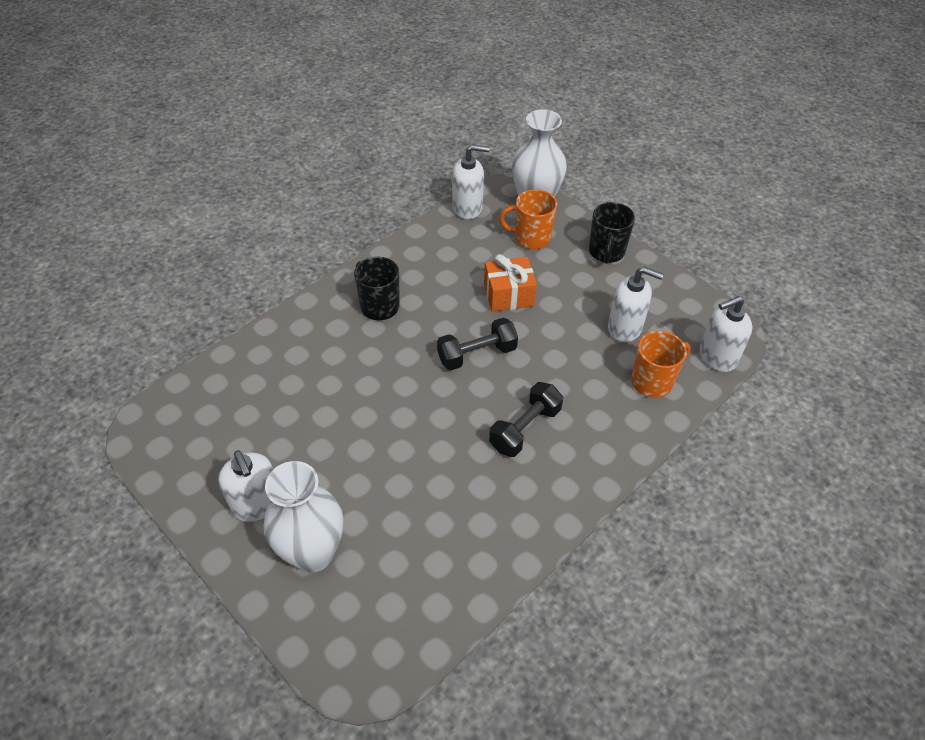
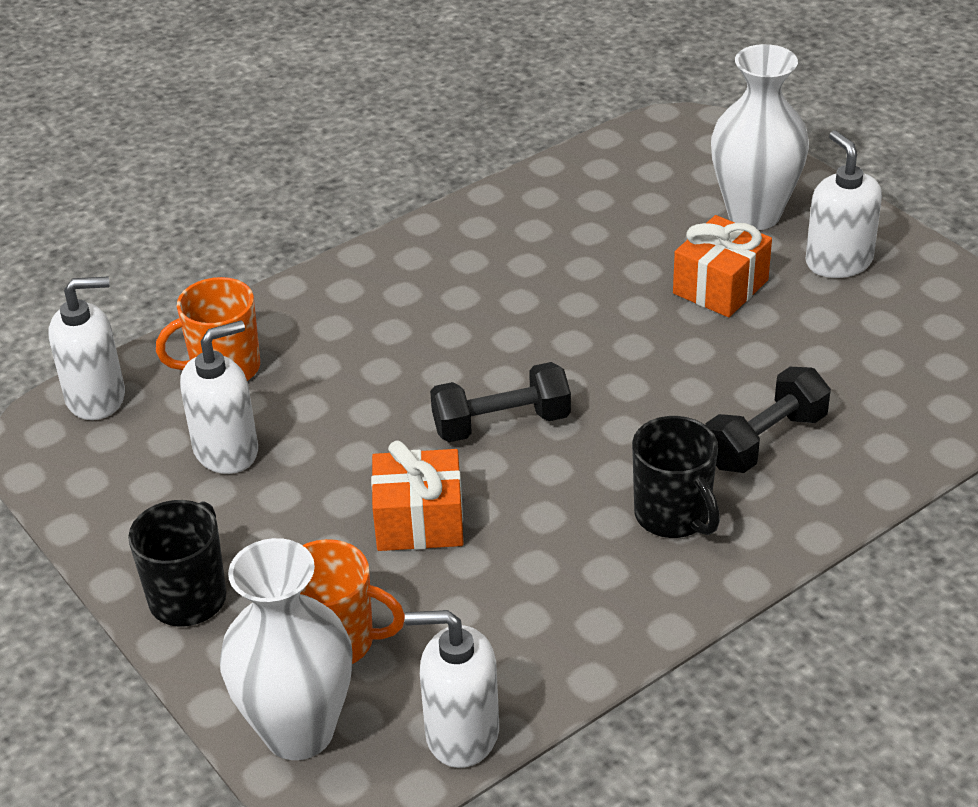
camera: 170 degrees left, 10 degrees down
black dumbbell [489,382,563,457] -> black dumbbell moved to [705,367,831,473]
white soap dispenser [608,267,664,342] -> white soap dispenser turned 120 degrees clockwise [180,321,258,474]
none -> orange gift [673,215,772,317]

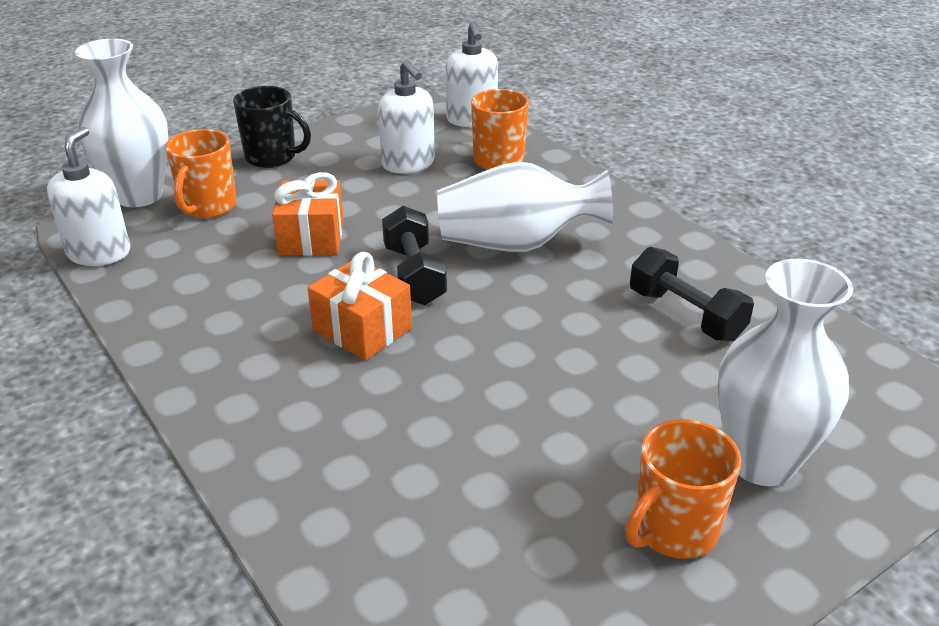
camera: 90 degrees right, 5 degrees down
black mug [632,416,720,538] -> none
orange gift [673,215,772,317] -> orange gift moved to [308,252,412,360]
black dumbbell [705,367,831,473] -> black dumbbell moved to [630,247,754,342]
white soap dispenser [806,130,882,278] -> orange mug [625,419,741,559]
none -> white vase [437,162,613,252]

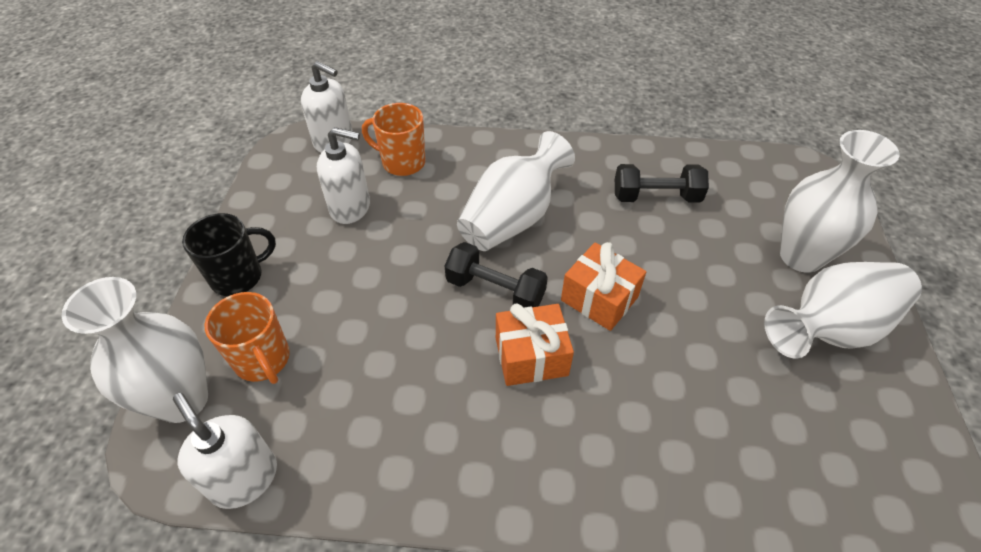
camera: 50 degrees left, 15 degrees up
orange gift [272,172,344,256] -> orange gift moved to [561,242,646,331]
orange mug [625,419,741,559] -> white vase [764,262,922,359]

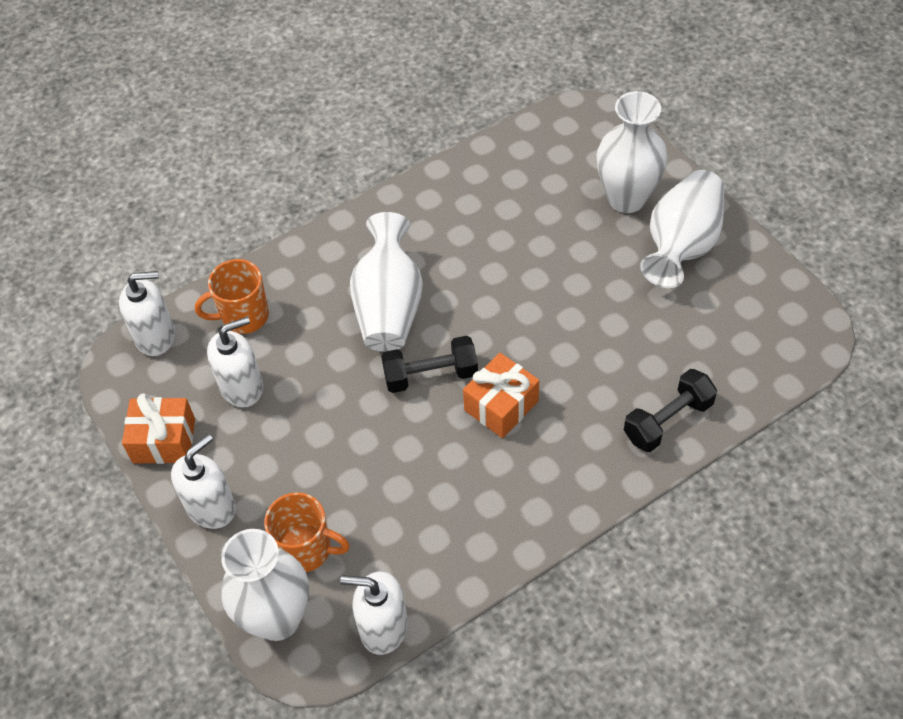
camera: 35 degrees left, 5 degrees up
black mug [182,213,276,296] -> white soap dispenser [171,434,236,529]
orange gift [561,242,646,331] -> orange gift moved to [122,394,195,464]
black dumbbell [615,164,709,203] -> black dumbbell moved to [624,369,717,452]

